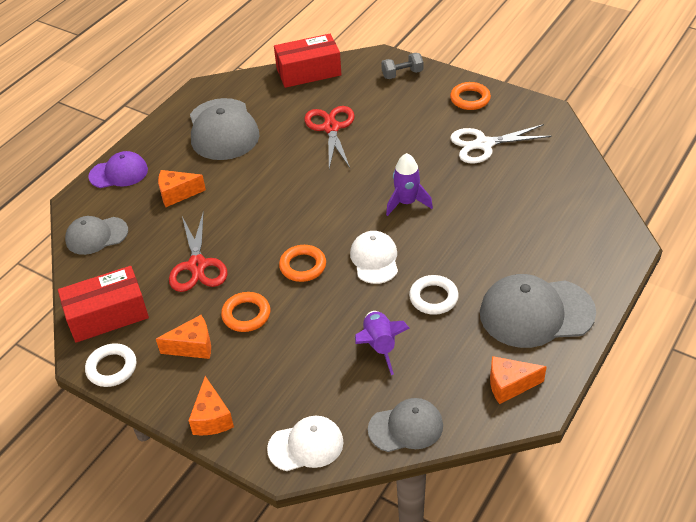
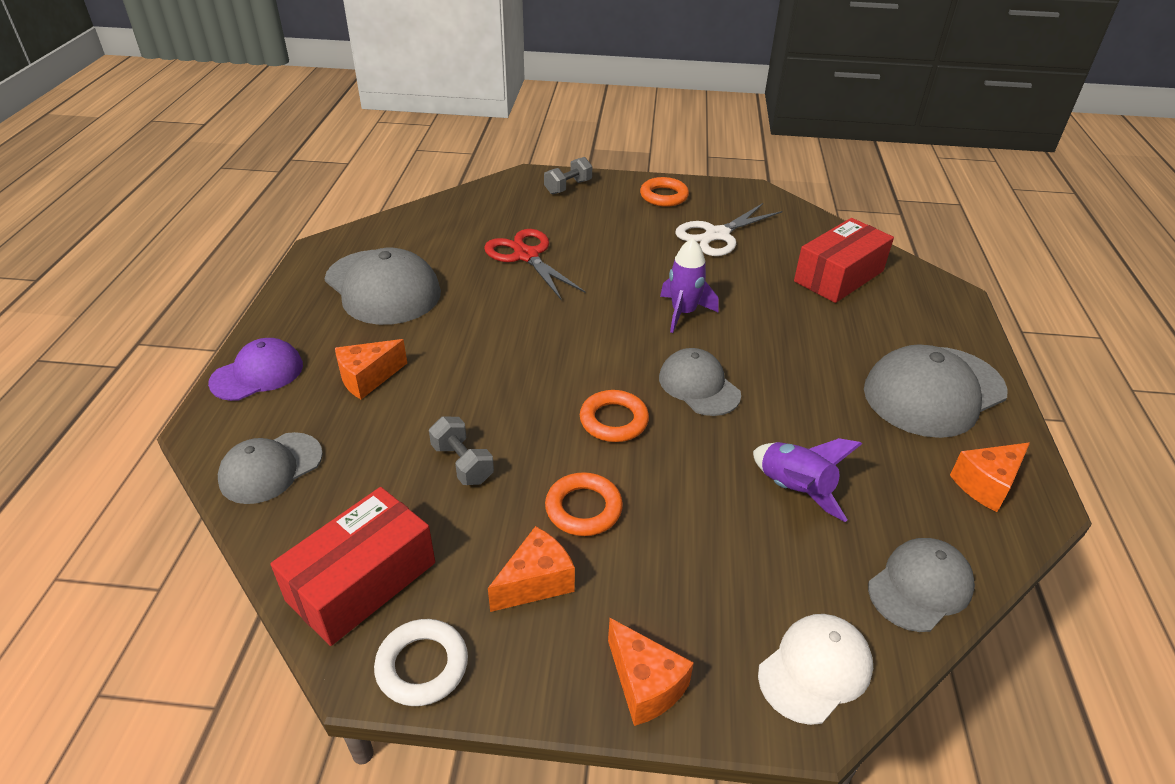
camera: 30 degrees left, 5 degrees down
red scissors [169,211,228,292] -> grey dumbbell [429,416,494,485]
red box [274,34,341,88] -> red box moved to [794,218,894,303]
white cap [350,231,398,284] -> grey cap [659,348,741,416]
white ring [409,275,459,315] -> none

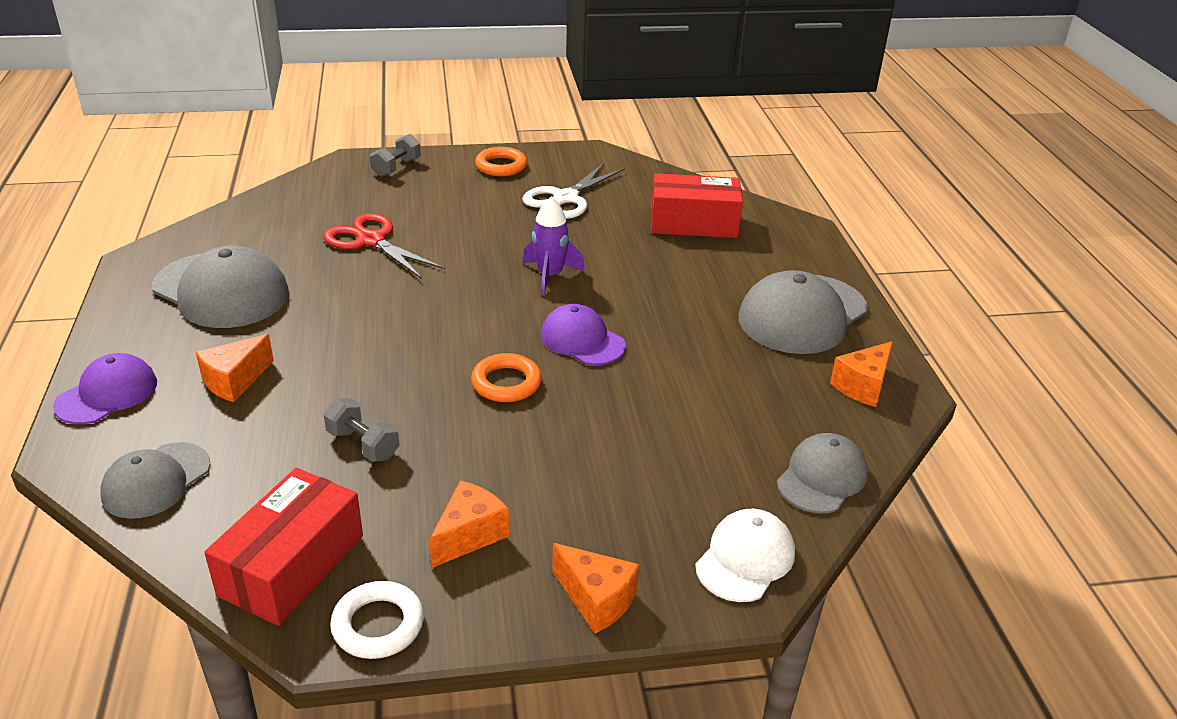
camera: 15 degrees left, 5 degrees down
orange ring [545,472,623,536] -> none
grey cap [659,348,741,416] -> purple cap [541,304,626,365]
purple rocket [753,438,862,522] -> none
red box [794,218,894,303] -> red box turned 60 degrees clockwise [651,173,743,238]

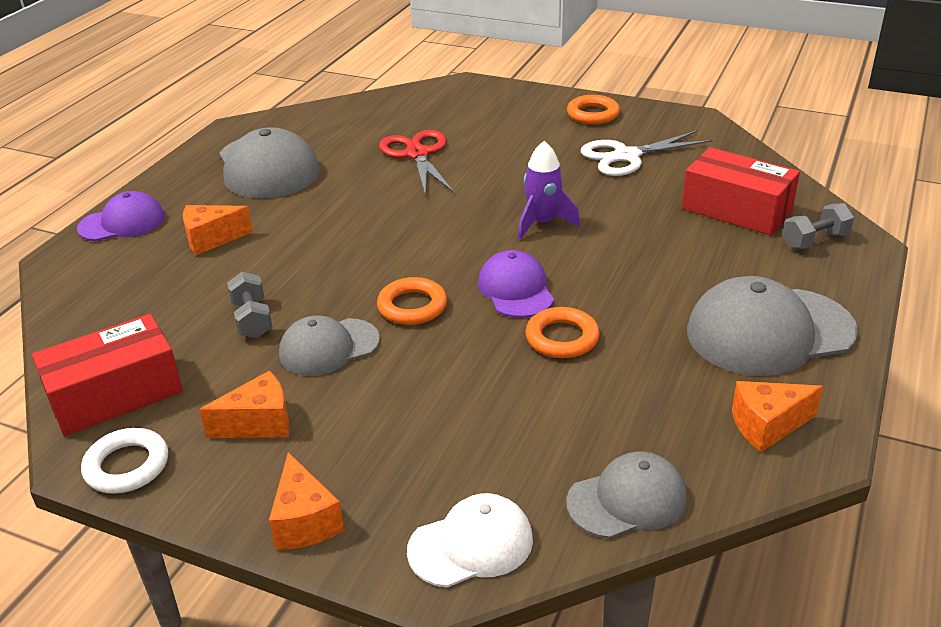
camera: 35 degrees right, 0 degrees up
grey cap [100,442,210,519] -> grey cap moved to [279,315,380,376]
grey dumbbell [370,134,421,177] -> grey dumbbell moved to [783,203,854,249]
none -> orange ring [525,307,600,358]

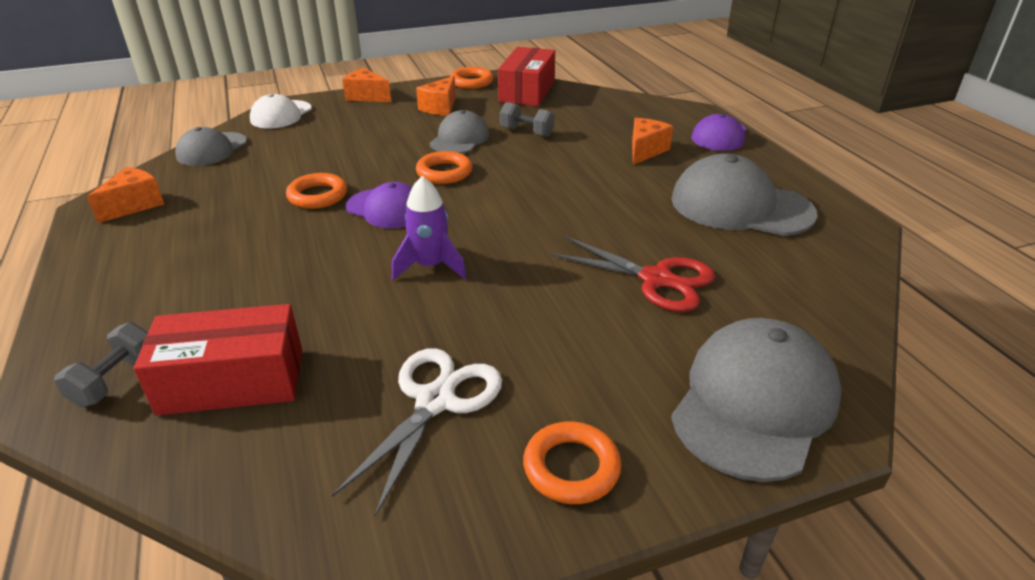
camera: 135 degrees right, 0 degrees up
white ring [81,428,168,493] -> orange ring [450,67,494,89]
grey cap [687,276,858,376] -> grey cap moved to [671,318,842,482]

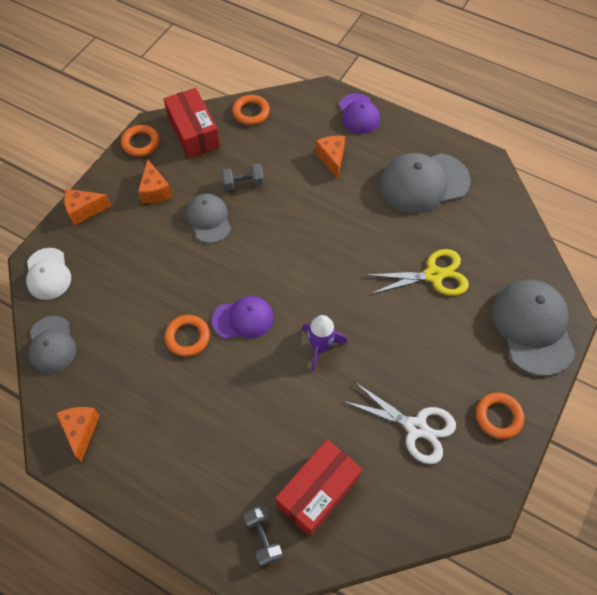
camera: 40 degrees left, 25 degrees up
white scissors [331,348,502,516] -> white scissors turned 135 degrees clockwise [343,382,456,464]
orange ring [416,151,472,184] -> orange ring moved to [232,95,270,125]
red scissors [549,236,715,312] -> yellow scissors [367,249,469,296]

